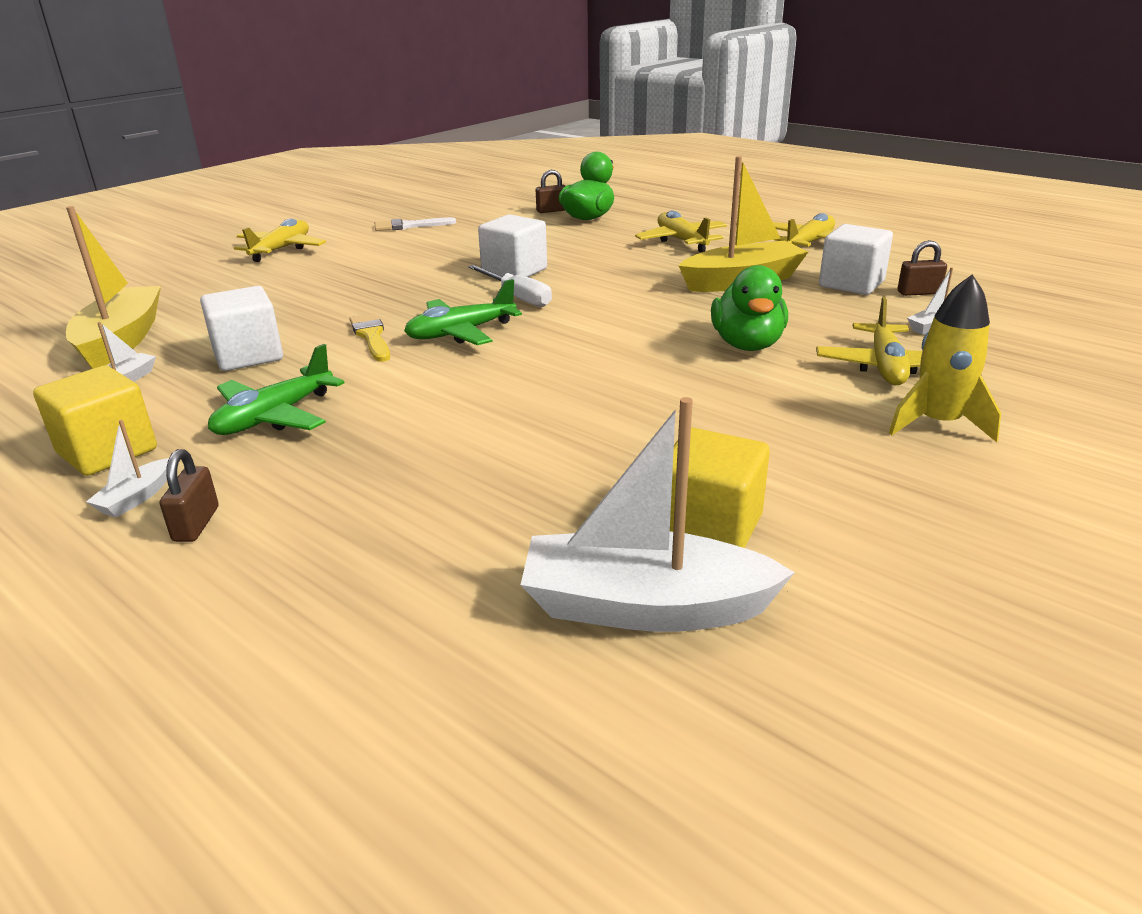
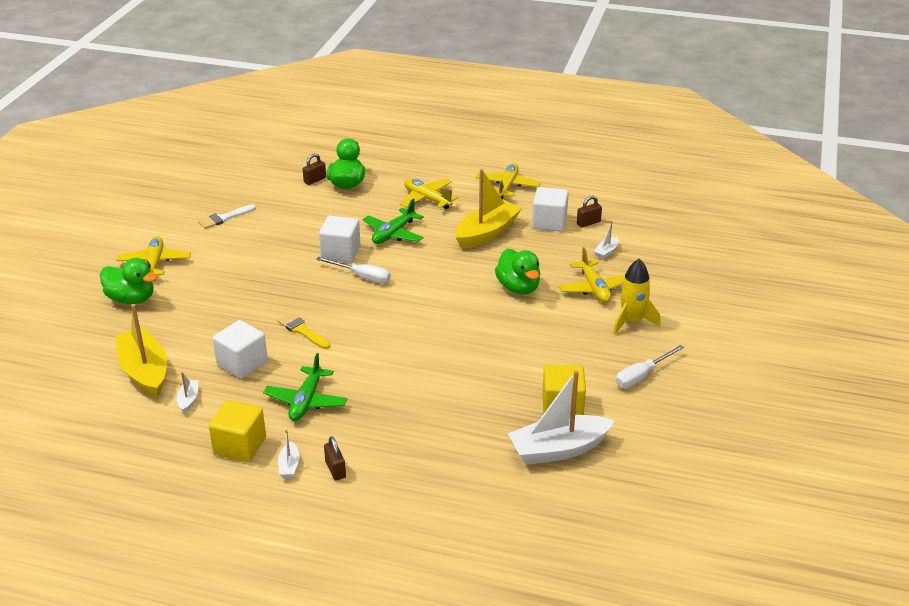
camera: 25 degrees left, 5 degrees up
green plane [404,279,522,345] -> green plane moved to [363,199,424,244]
none -> green duck [100,258,157,304]
none -> white screwdriver [616,345,684,388]

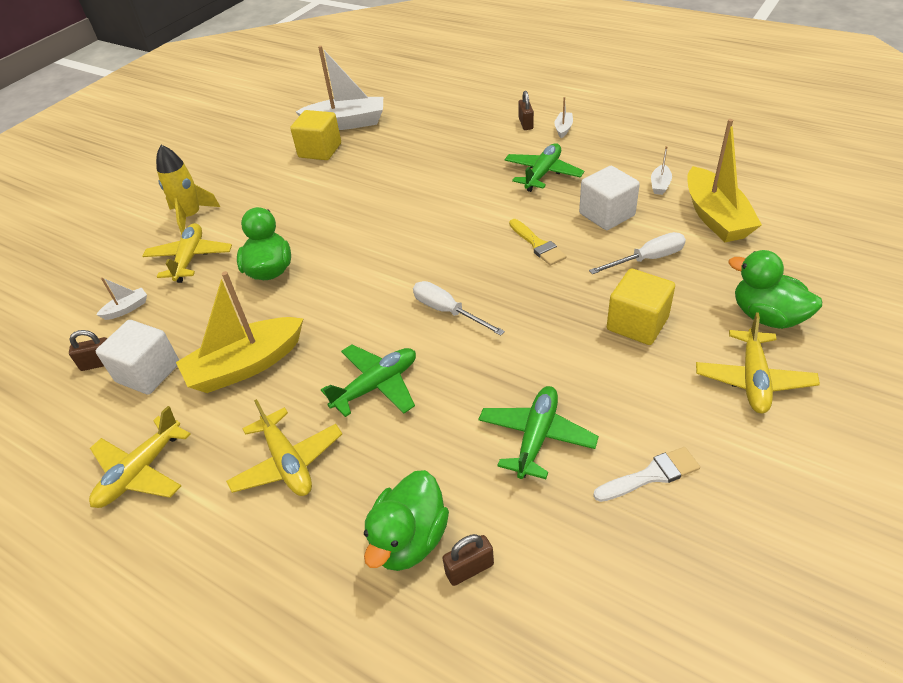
camera: 160 degrees left, 10 degrees up
yellow cube [209,400,266,462] -> yellow cube moved to [607,268,675,345]
white cube [319,216,361,262] -> none
white screwdriver [616,345,684,388] -> white screwdriver moved to [589,232,686,274]
none -> green plane [478,386,599,479]

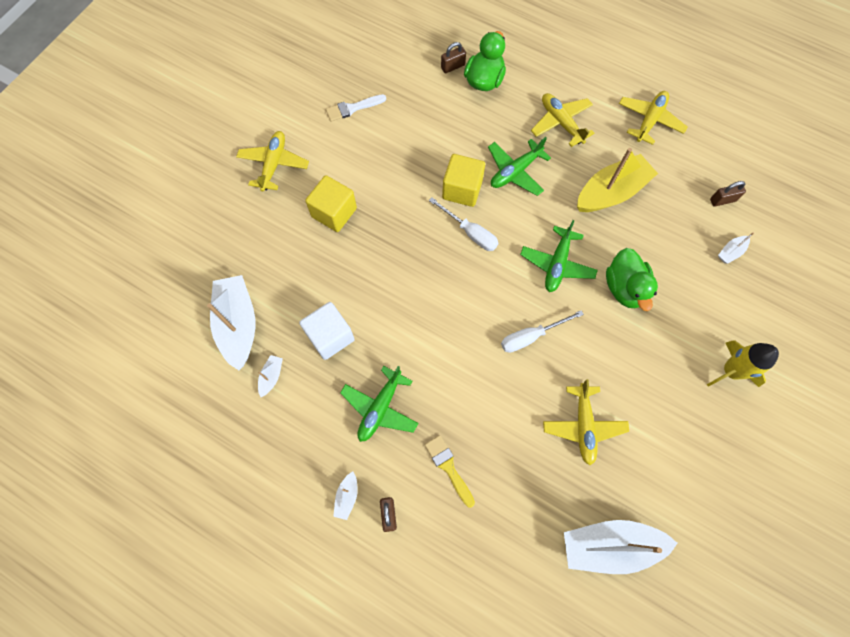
camera: 175 degrees right, 25 degrees up
white cube [96,320,179,395] -> none
yellow plane [143,223,232,283] -> yellow plane moved to [543,379,629,465]
yellow cube [290,110,341,160] -> yellow cube moved to [442,154,485,207]
green plane [478,386,599,479] -> green plane moved to [520,220,598,292]
yellow brush [509,219,567,266] -> yellow brush moved to [425,435,475,508]
white screwdriver [589,232,686,274] -> white screwdriver moved to [501,310,584,353]
yellow boat [687,119,762,242] -> white boat [207,275,255,370]
green duck [728,250,822,329] -> none

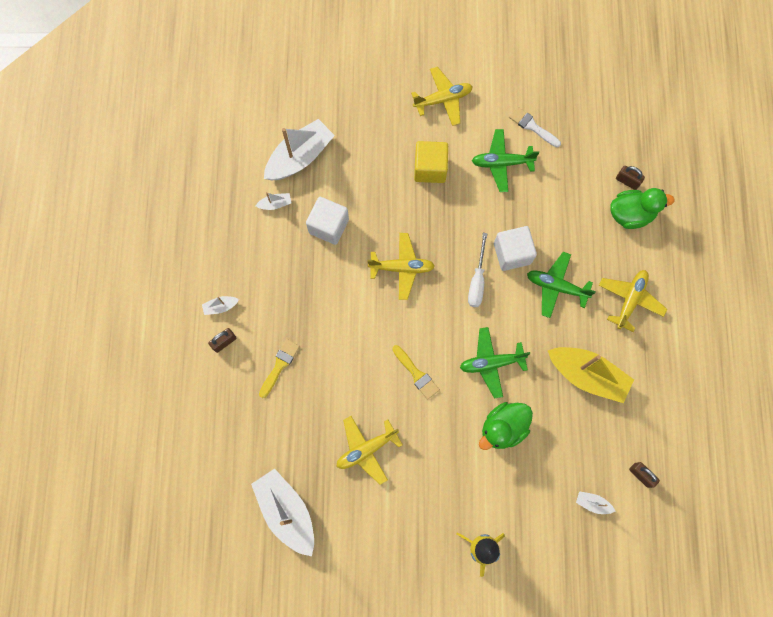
camera: 60 degrees right, 5 degrees up
green plane [340,366,418,442] -> green plane moved to [472,129,539,192]
yellow cube [442,154,485,207] -> white cube [494,226,537,271]
white screwdriver [501,310,584,353] -> yellow brush [392,345,440,400]
yellow plane [619,91,687,145] -> yellow plane moved to [367,233,435,300]

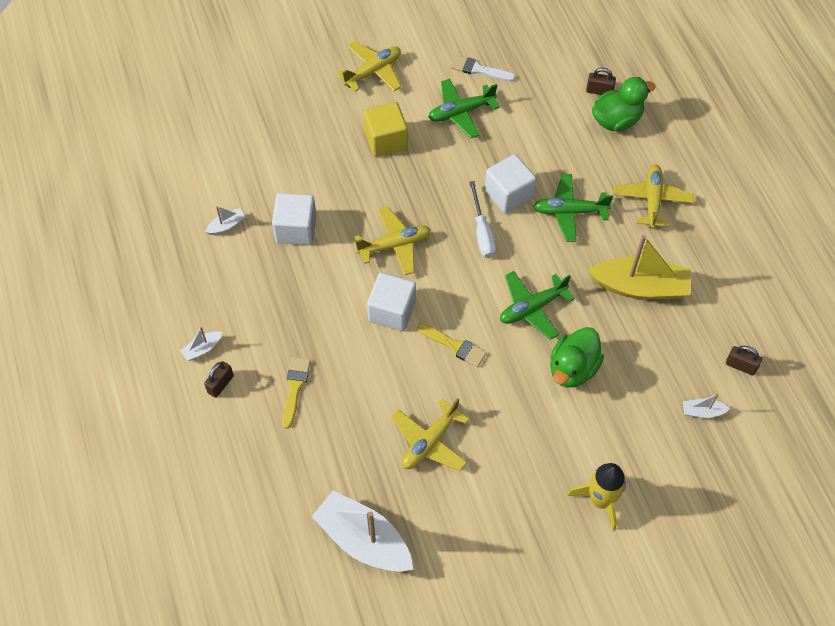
camera: 20 degrees left, 15 degrees down
white boat [264,119,335,181] -> none
none -> white cube [367,272,416,331]

